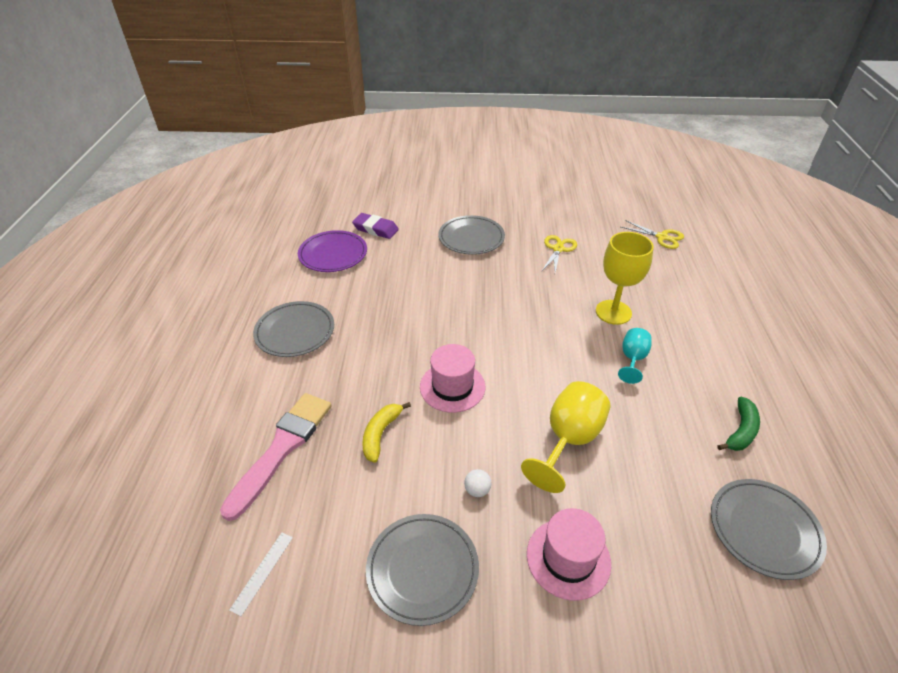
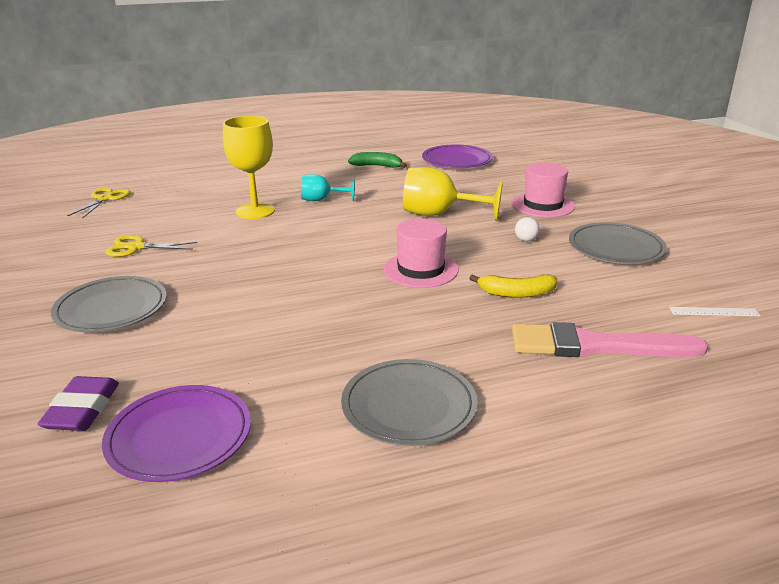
camera: 110 degrees left, 15 degrees down
grey plate [711,479,827,580] -> purple plate [422,144,493,168]

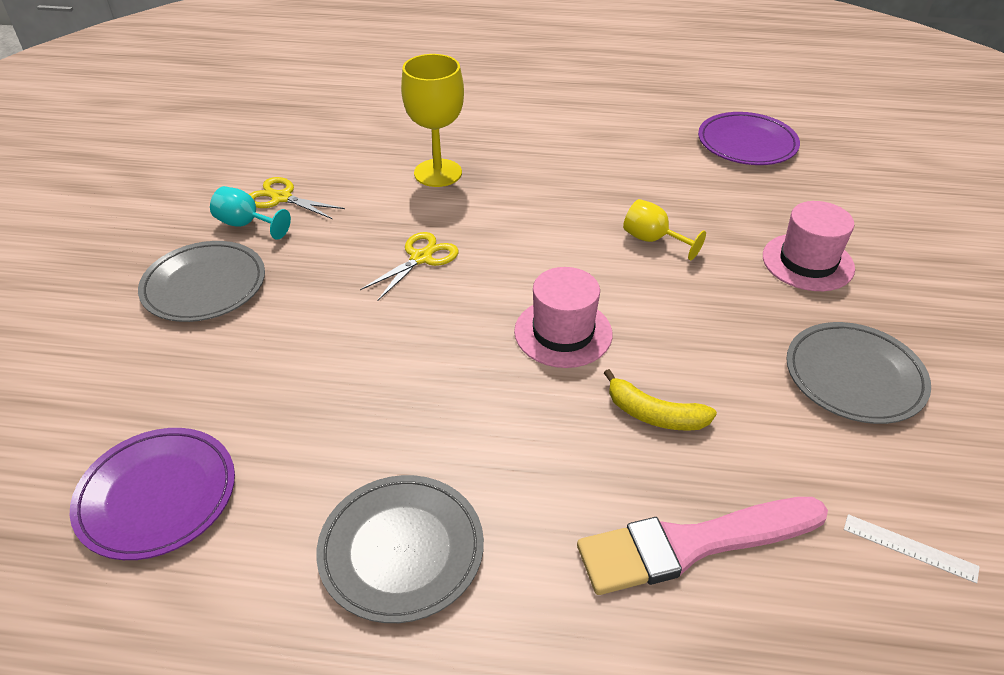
camera: 25 degrees right, 15 degrees up
purple eraser [37,376,119,431] -> none
yellow scissors [67,187,131,219] -> yellow scissors moved to [360,232,459,300]
turquoise goblet [301,174,355,201] -> turquoise goblet moved to [210,186,291,240]
green banana [348,152,407,168] -> none
yellow goblet [403,167,503,221] -> yellow goblet [623,199,706,260], size x0.59
pink brush [512,322,708,357] -> pink brush turned 45 degrees counterclockwise [577,497,828,595]
white ball [515,217,539,241] -> none

